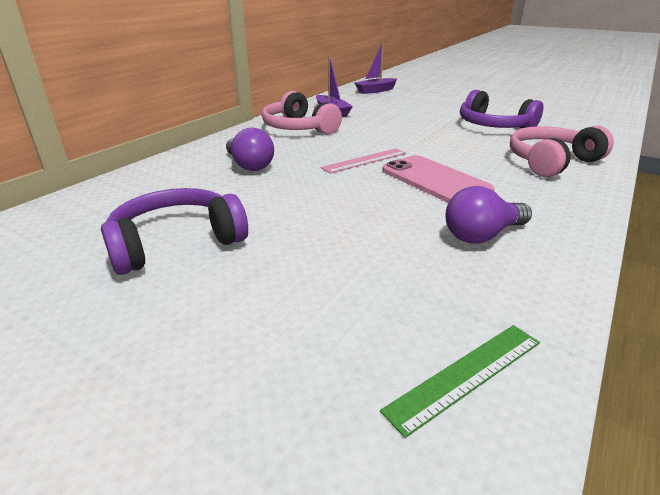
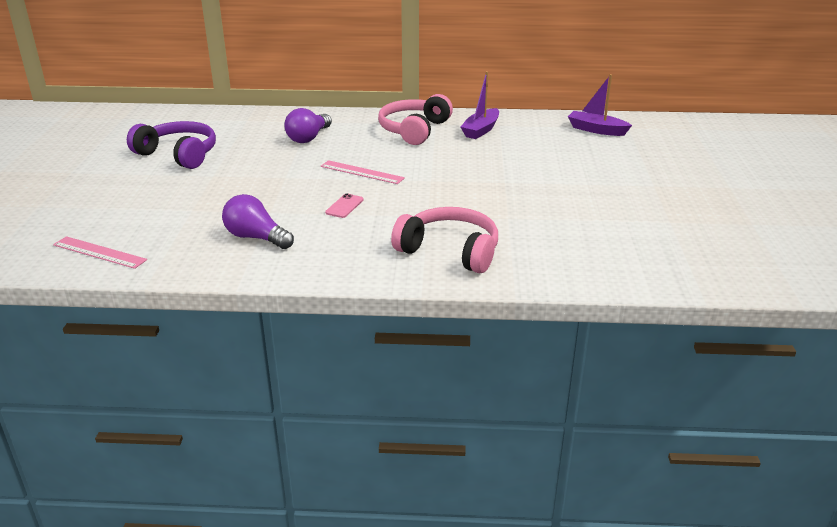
camera: 60 degrees right, 0 degrees up
green ruler [380,325,540,438] -> pink ruler [53,236,147,269]
pink phone [382,155,494,203] -> pink phone [325,193,364,218], size x0.45
purple headphones [460,90,543,128] -> none

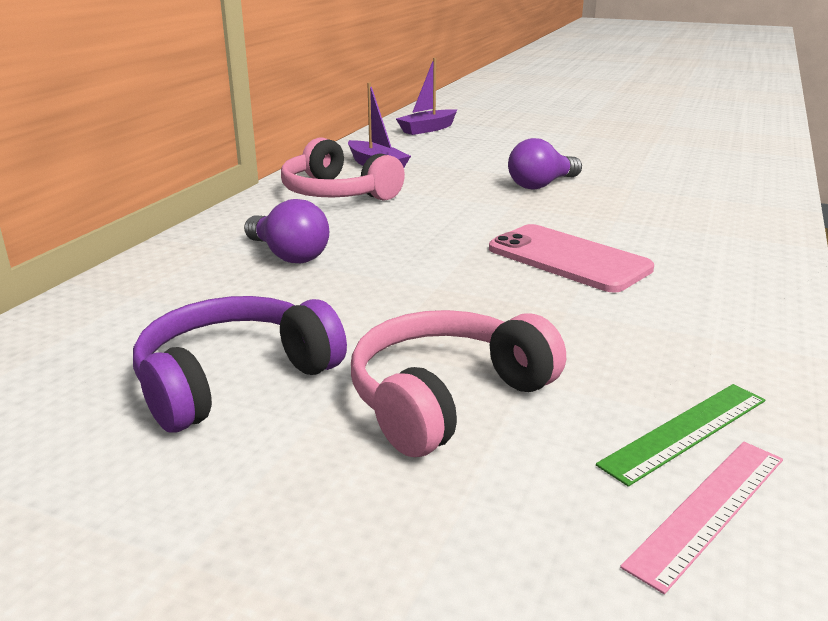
camera: 70 degrees left, 5 degrees down
purple light bulb [222,194,294,249] -> purple light bulb moved to [508,138,582,190]
pink ruler [321,160,405,184] -> none
pink phone [325,193,364,218] -> pink phone [489,224,654,293], size x2.24
pink headphones [391,207,498,273] -> pink headphones moved to [351,310,566,457]
none -> green ruler [596,384,765,487]

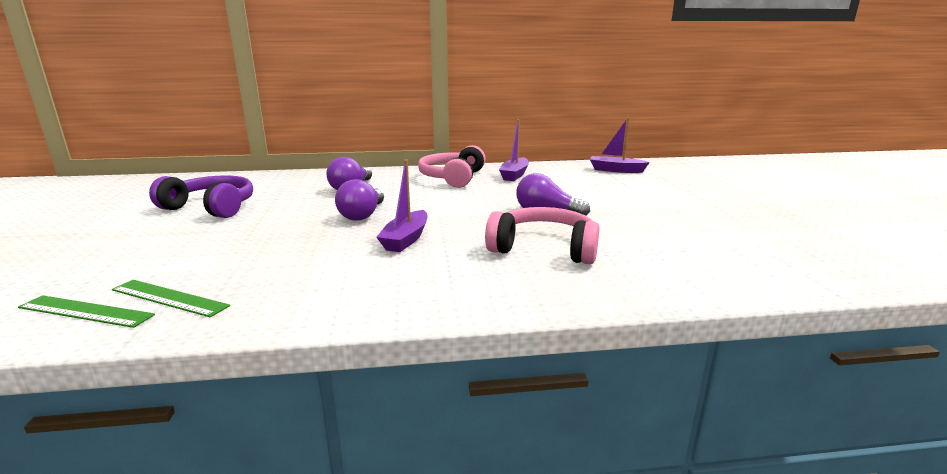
camera: 60 degrees right, 5 degrees down
pink headphones [351,310,566,457] -> pink headphones moved to [485,207,599,265]
pink phone [489,224,654,293] -> purple boat [376,160,427,252]
pink ruler [620,442,783,594] -> green ruler [18,295,155,328]
none -> purple light bulb [335,179,384,221]

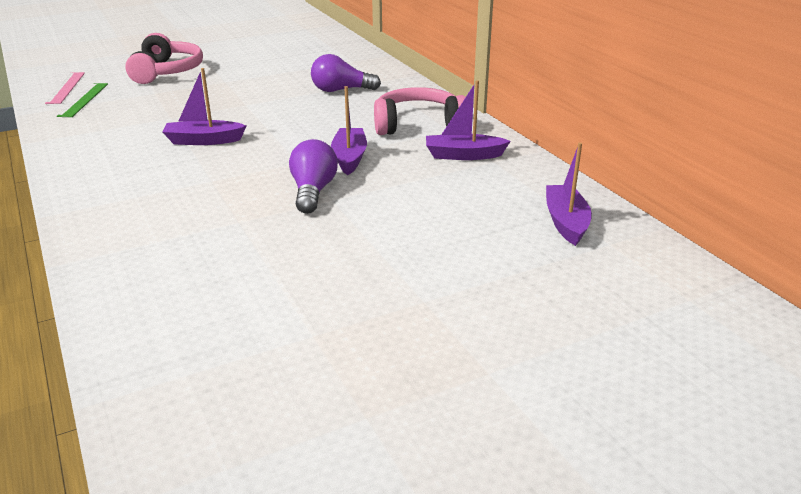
camera: 70 degrees right, 10 degrees up
green ruler [18,295,155,328] -> pink ruler [45,72,85,104]
purple headphones [149,176,253,218] -> none
purple light bulb [335,179,384,221] -> none
pink headphones [485,207,599,265] -> pink headphones moved to [125,33,203,84]
none -> purple boat [331,86,367,175]

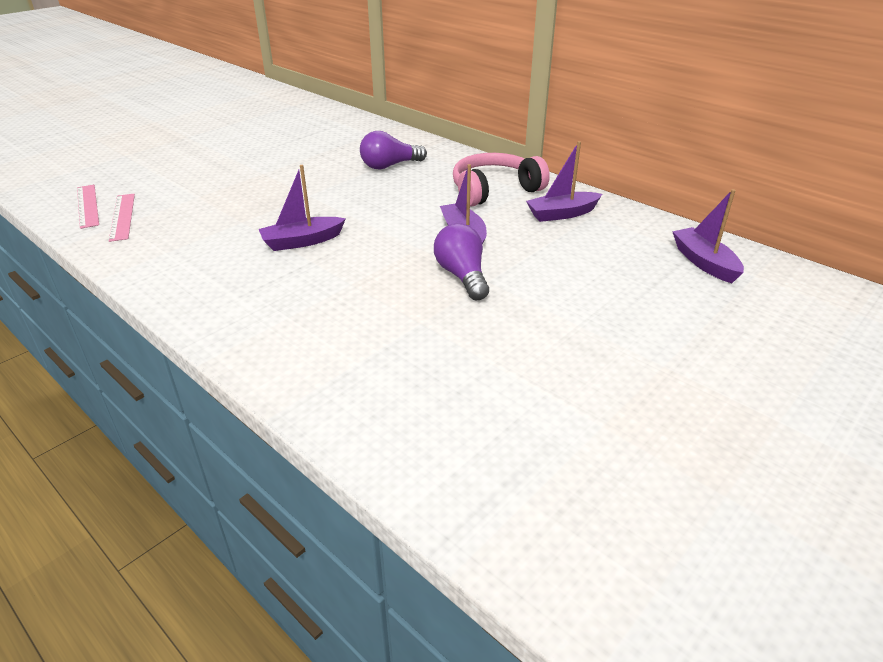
camera: 20 degrees left, 5 degrees up
green ruler [57,83,108,117] -> pink ruler [109,194,135,242]
pink headphones [125,33,203,84] -> none

